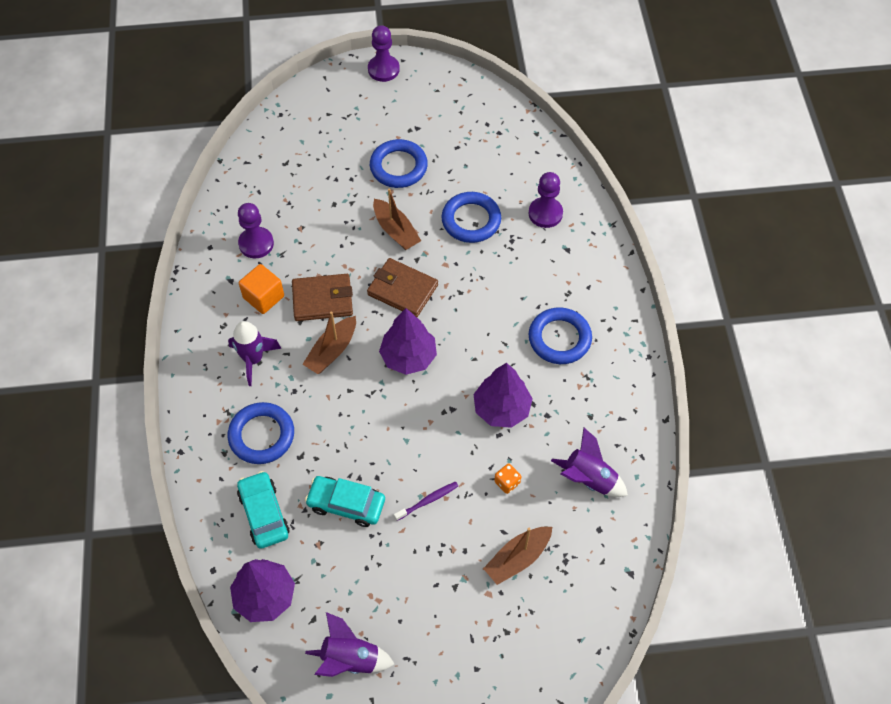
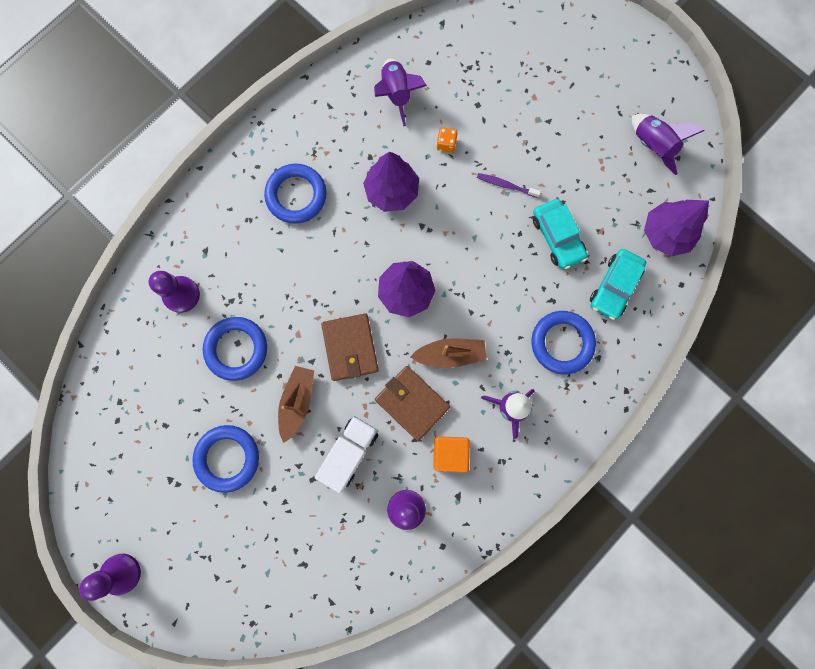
camera: 130 degrees left, 20 degrees up
brown boat [483,527,552,585] -> none
none -> white truck [315,416,379,493]

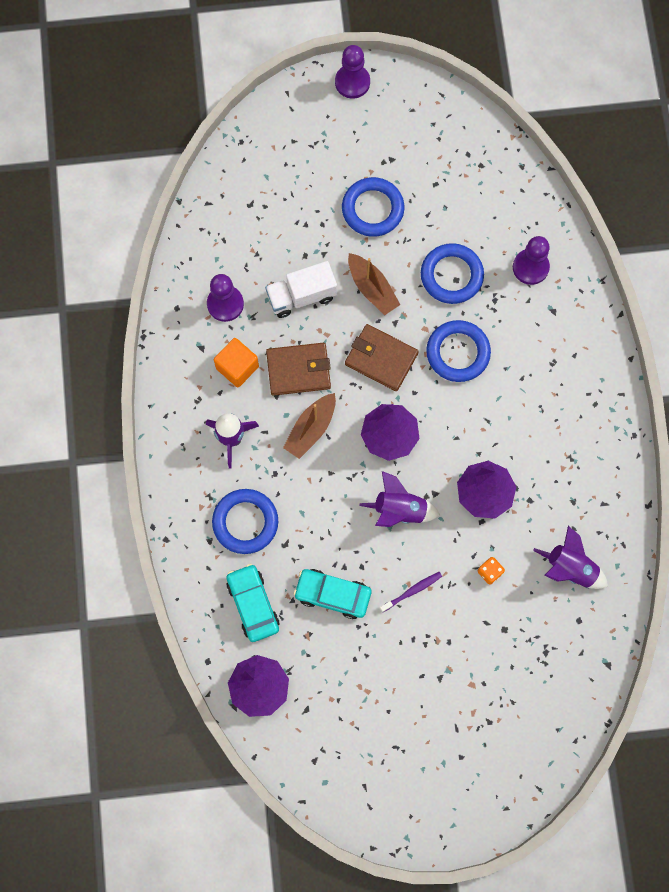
camera: 130 degrees right, 5 degrees down
blue ring [264,164,327,223] -> blue ring moved to [426,320,491,382]
white truck [315,416,379,493] -> white truck turned 90 degrees clockwise [265,261,337,318]
purple rocket [632,114,705,175] -> purple rocket moved to [359,471,440,527]

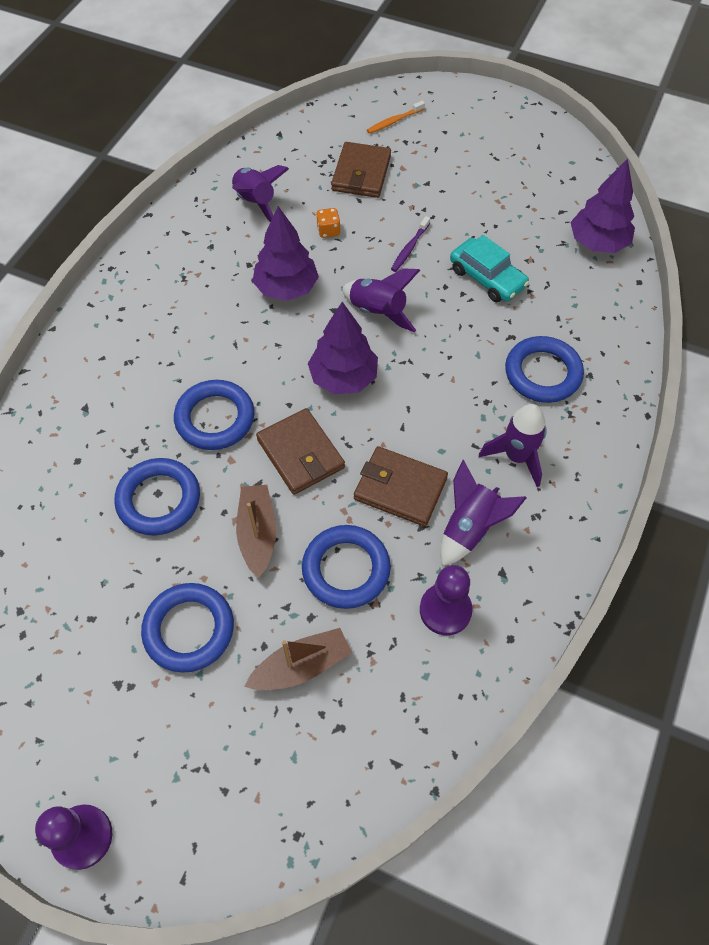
camera: 150 degrees left, 15 degrees down
orange cube [214,338,259,387] -> purple rocket [440,460,527,566]
turquoise car [226,564,279,642] -> none
white truck [265,261,337,318] -> blue ring [302,525,391,609]
brown boat [283,393,336,459] -> brown boat moved to [244,628,352,690]
purple toothbrush [380,572,442,612] -> purple toothbrush turned 60 degrees counterclockwise [391,216,430,272]
purple pawn [513,236,550,285] -> none
none -> brown wallet [331,142,391,198]
none -> orange toothbrush [367,101,425,134]

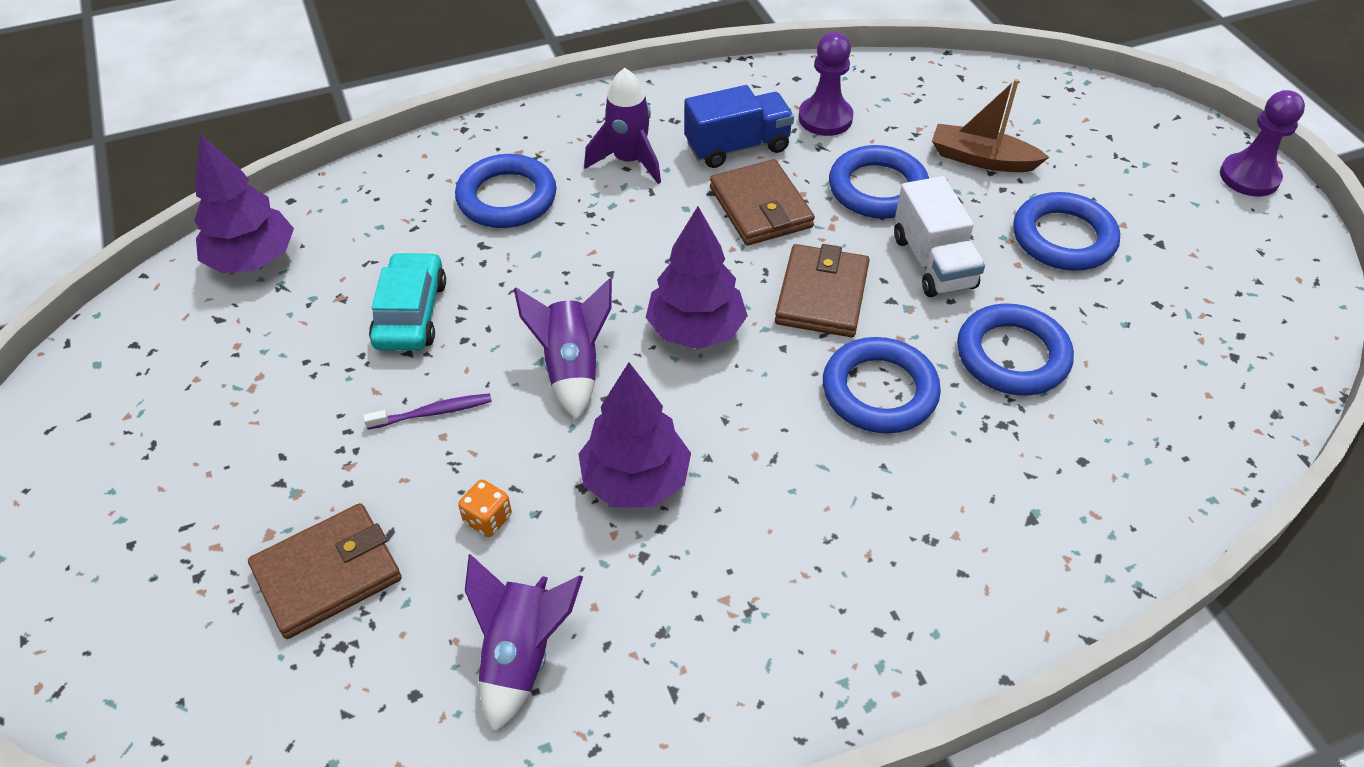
camera: 135 degrees left, 10 degrees down
brown boat [236,485,276,578] -> white truck [894,176,985,297]
orange toothbrush [367,101,425,134] -> none
purple rocket [440,460,527,566] -> blue truck [684,85,794,168]

